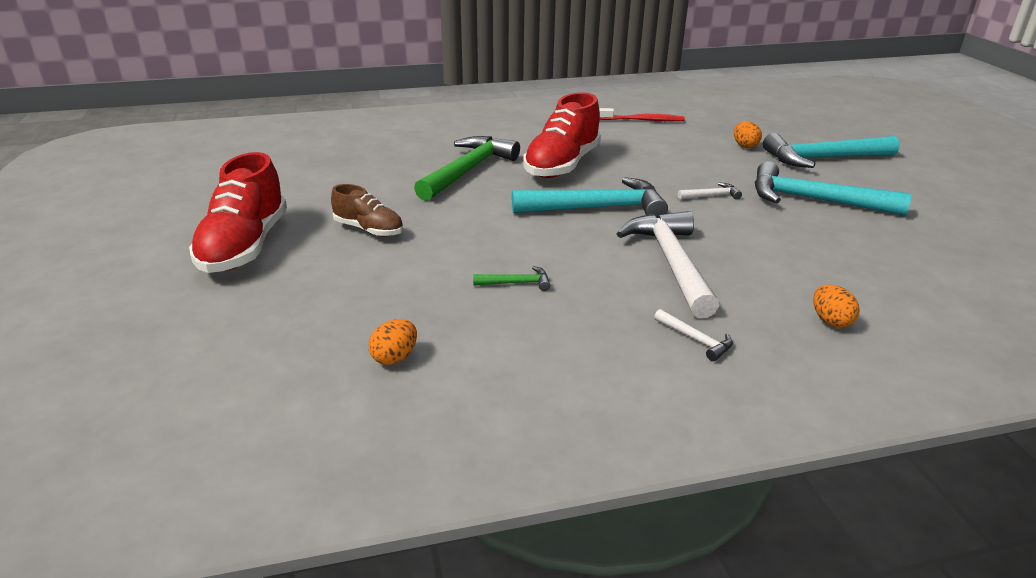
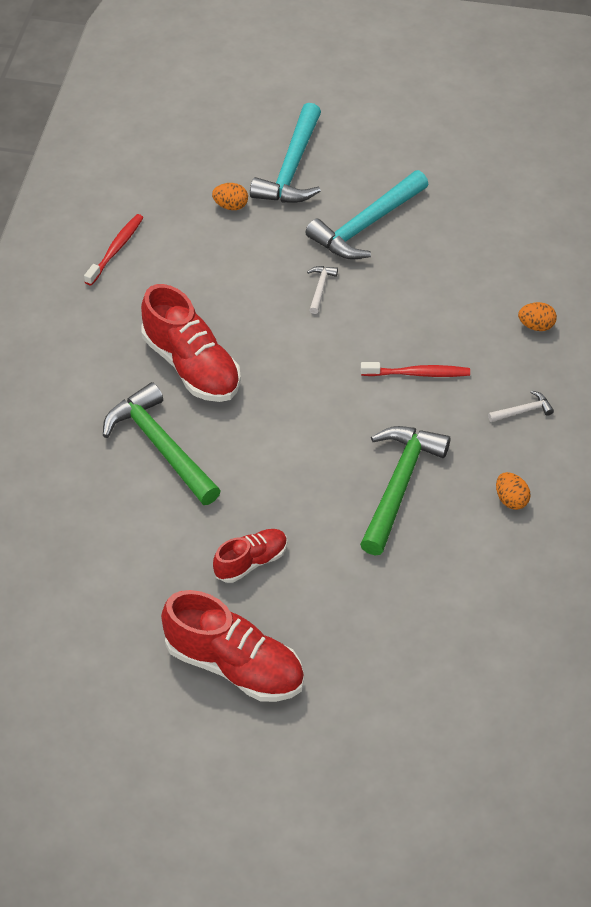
camera: 65 degrees left, 20 degrees up
brown shoe [331,184,403,237] -> red shoe [213,529,287,583]
orange egg [368,319,417,365] -> orange egg moved to [496,472,531,510]
green hammer [473,266,550,291] -> green hammer [360,426,451,555], size x2.34
turquoise hammer [512,177,668,218] -> none
white hammer [617,211,719,318] -> red toothbrush [361,362,470,377]

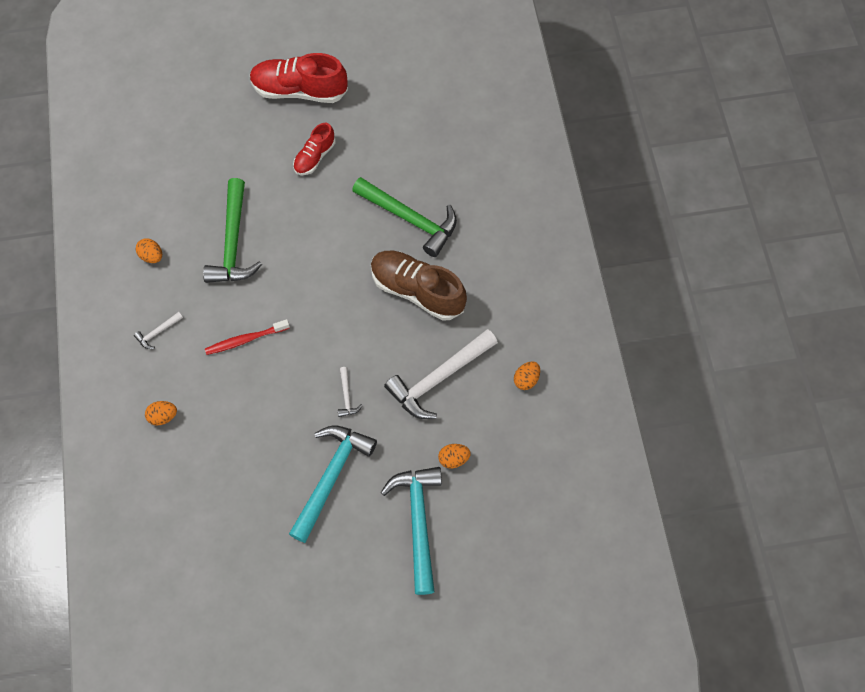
camera: 160 degrees right, 15 degrees up
red toothbrush [84,214,144,286] -> orange egg [514,361,540,390]
red shoe [141,284,241,402] -> brown shoe [371,251,467,321]
none -> white hammer [384,329,498,419]

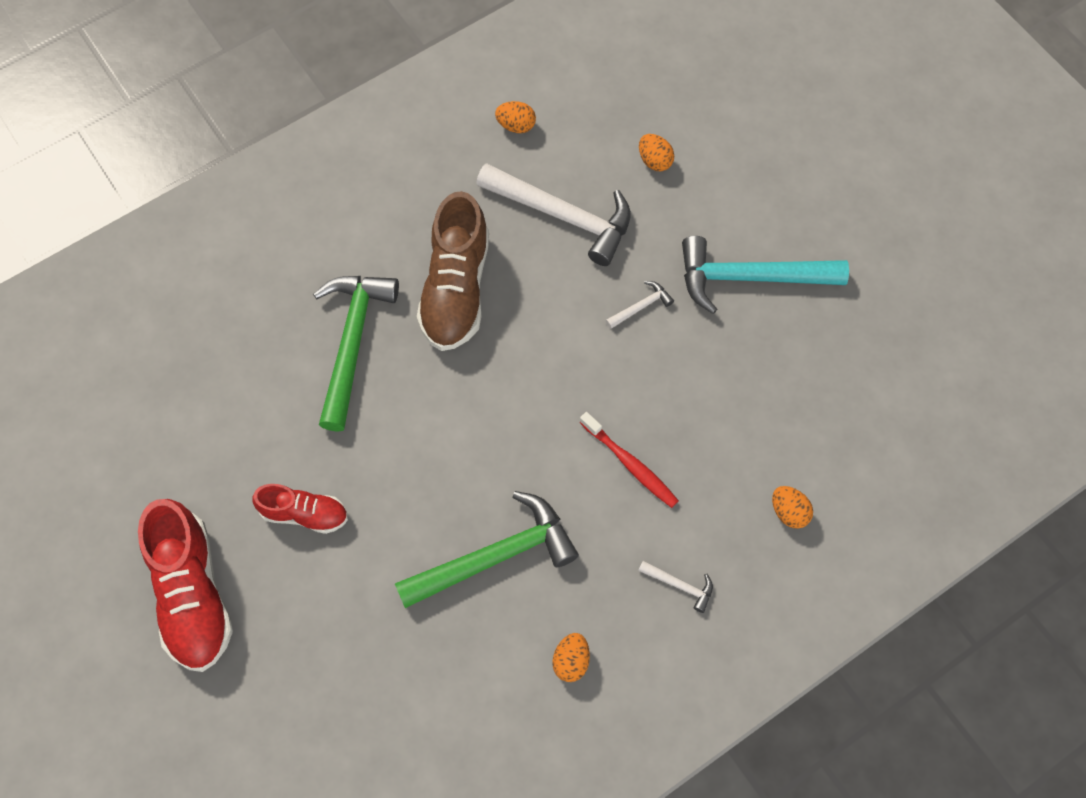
camera: 115 degrees left, 0 degrees up
turquoise hammer [381,467,442,595] -> none

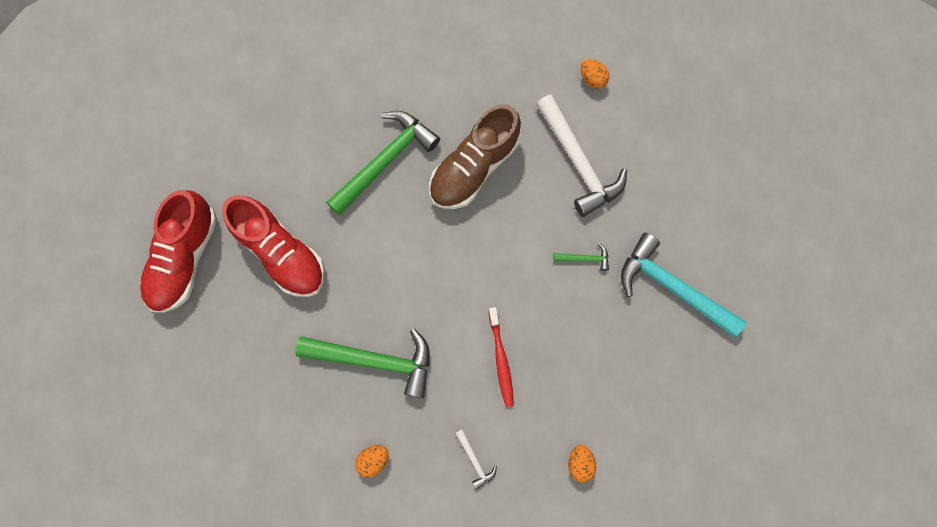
camera: 35 degrees right, 10 degrees up
red shoe [252,484,348,534] -> red shoe [222,195,325,297], size x1.76
white hammer [605,281,674,329] -> green hammer [553,243,609,271]
orange egg [639,134,674,171] -> none

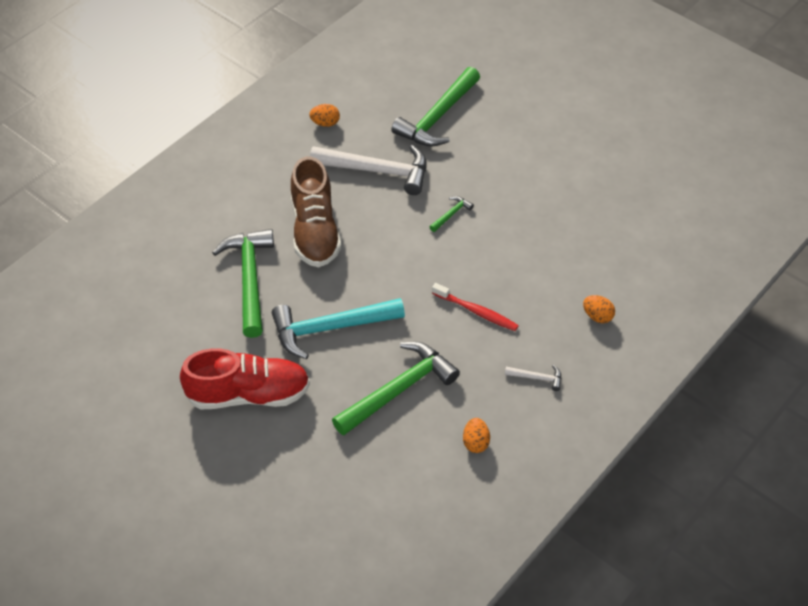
camera: 50 degrees left, 25 degrees down
red shoe [140,190,217,313] -> none
turquoise hammer [621,233,747,337] -> turquoise hammer moved to [272,298,405,359]
none -> green hammer [391,67,480,147]

